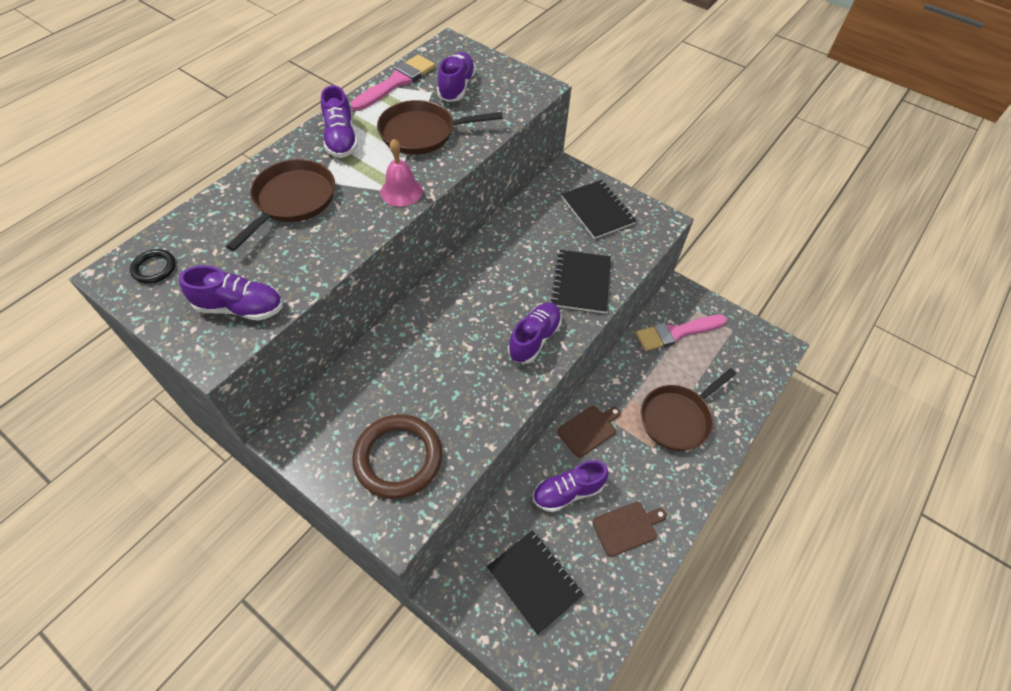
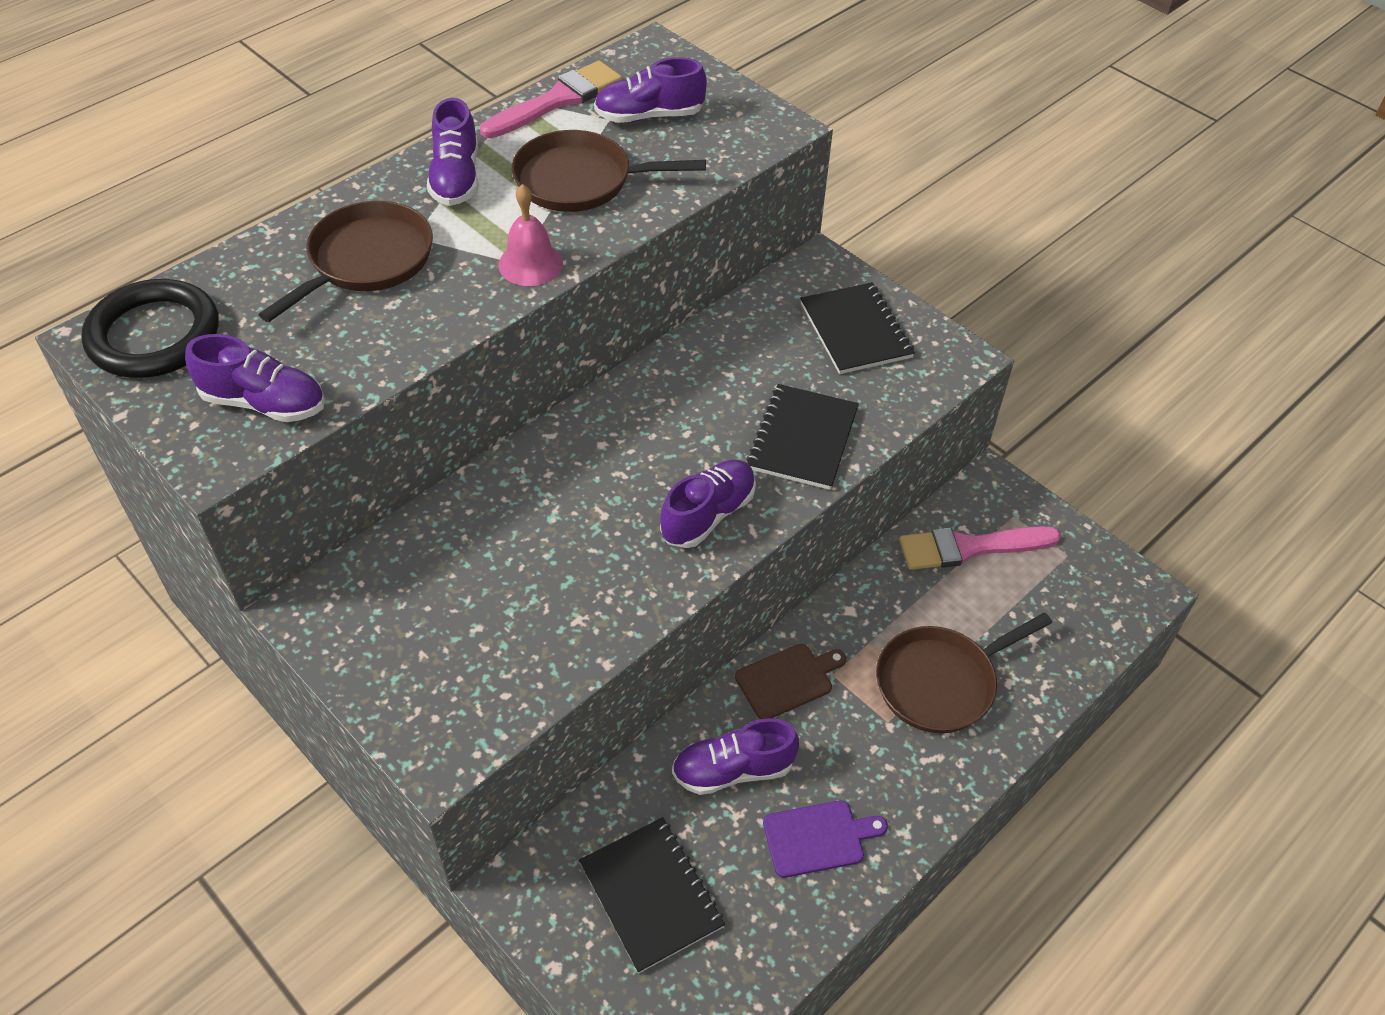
camera: 10 degrees right, 5 degrees down
black ring [130,249,176,284] -> black ring [81,279,219,378], size x2.11
brown ring [352,414,442,499] -> none
purple shoe [437,52,476,102] -> purple shoe turned 120 degrees counterclockwise [594,57,707,123]
brown cutting board [592,502,667,557] -> purple cutting board [763,801,888,878]

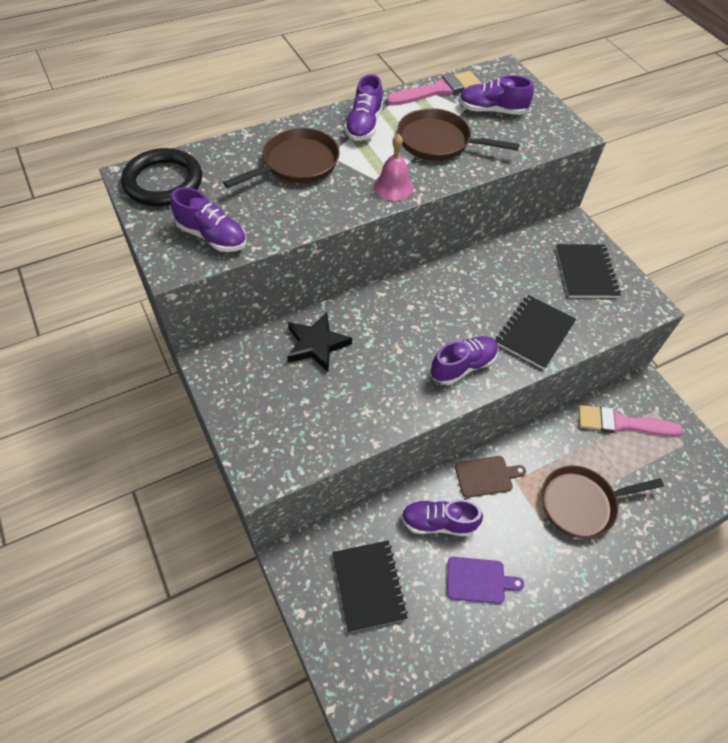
camera: 15 degrees right, 5 degrees up
none -> black star [287,312,352,372]

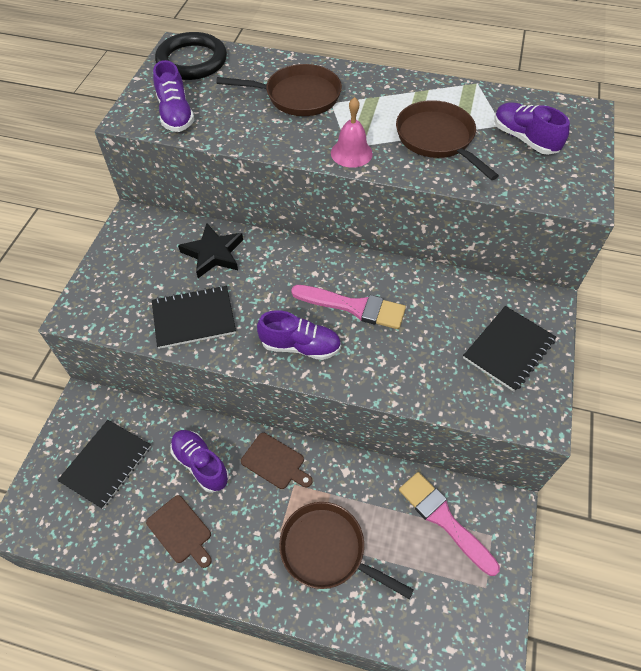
camera: 45 degrees right, 0 degrees up
purple shoe [344,74,383,141] -> none
pink brush [386,71,481,106] -> pink brush moved to [291,285,406,329]
purple cutting board [447,557,524,604] -> brown cutting board [146,495,212,568]
black notebook [496,295,576,370] -> black notebook moved to [152,285,236,349]

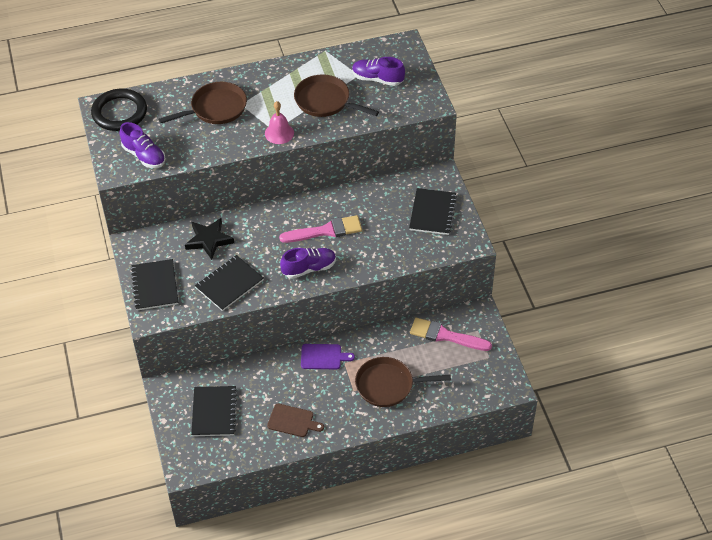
camera: 30 degrees left, 5 degrees down
purple shoe [170,430,229,493] -> none
brown cutting board [241,433,312,489] -> purple cutting board [301,344,355,369]
none -> black notebook [131,259,178,311]

